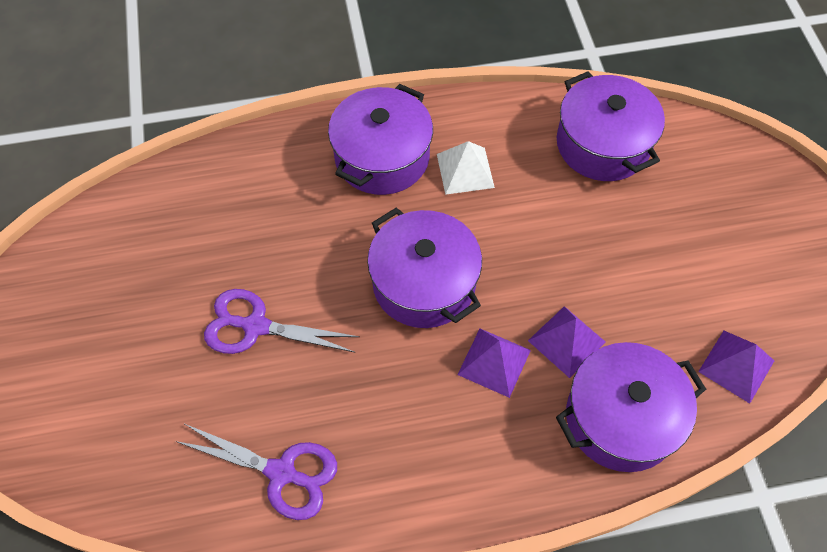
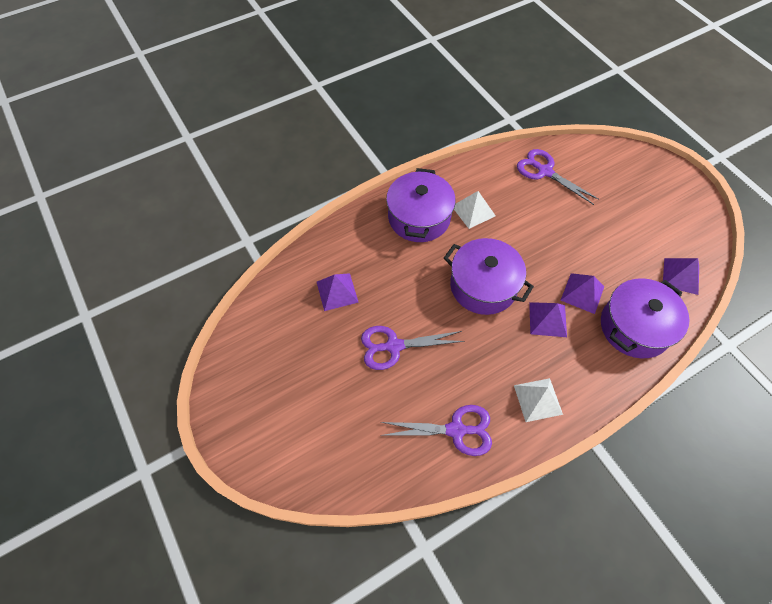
camera: 20 degrees left, 0 degrees up
purple pot [557,72,665,181] -> purple scissors [517,149,599,205]
none -> purple pyramid [317,273,359,311]
none -> white pyramid [514,378,563,422]

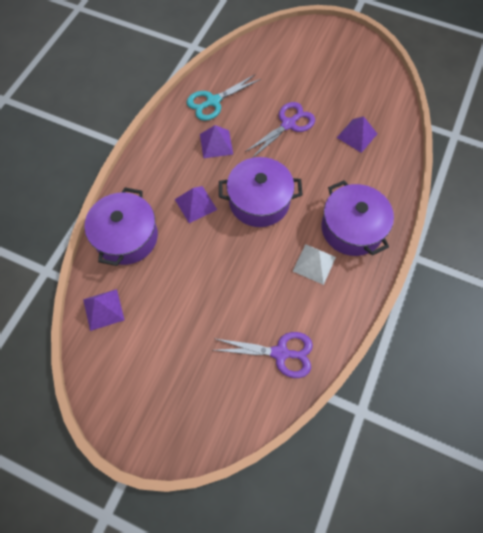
camera: 145 degrees right, 5 degrees up
purple scissors [381,405,492,456] -> turquoise scissors [187,74,261,121]
white pyramid [514,378,563,422] -> none
purple pyramid [561,273,604,314] -> purple pyramid moved to [200,125,233,158]

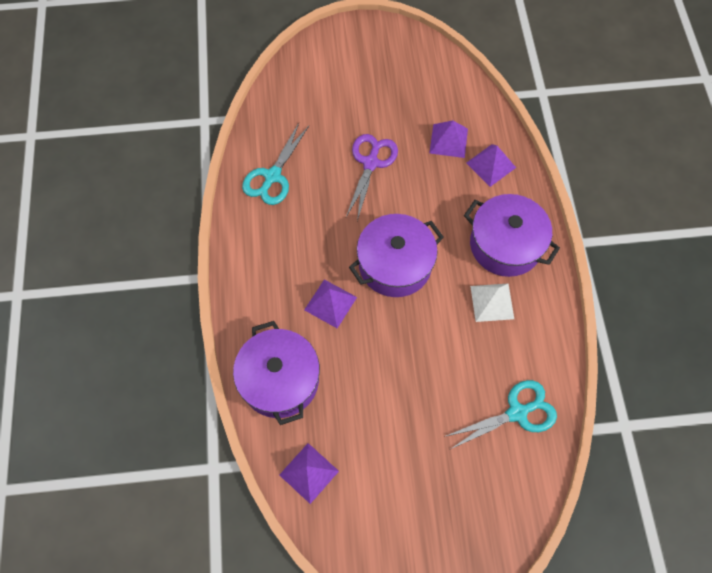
camera: 30 degrees left, 0 degrees up
purple pyramid [200,125,233,158] -> purple pyramid moved to [466,144,516,187]
purple scissors [213,332,313,378] -> turquoise scissors [444,380,557,449]

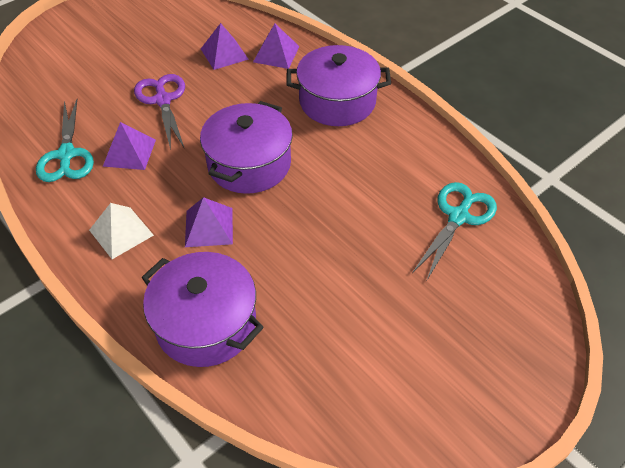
camera: 35 degrees left, 15 degrees down
purple pyramid [279,443,339,504] -> purple pyramid moved to [103,122,156,170]
white pyramid [470,283,514,322] -> white pyramid moved to [89,203,154,259]

